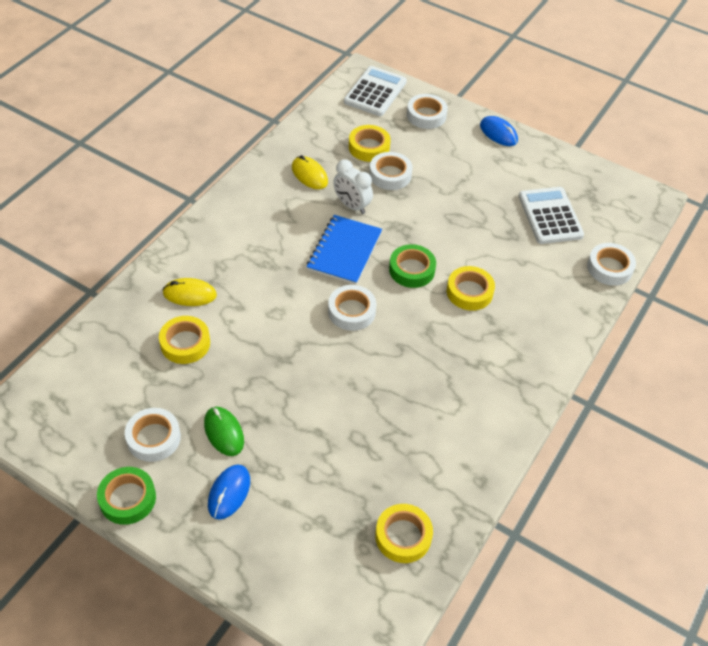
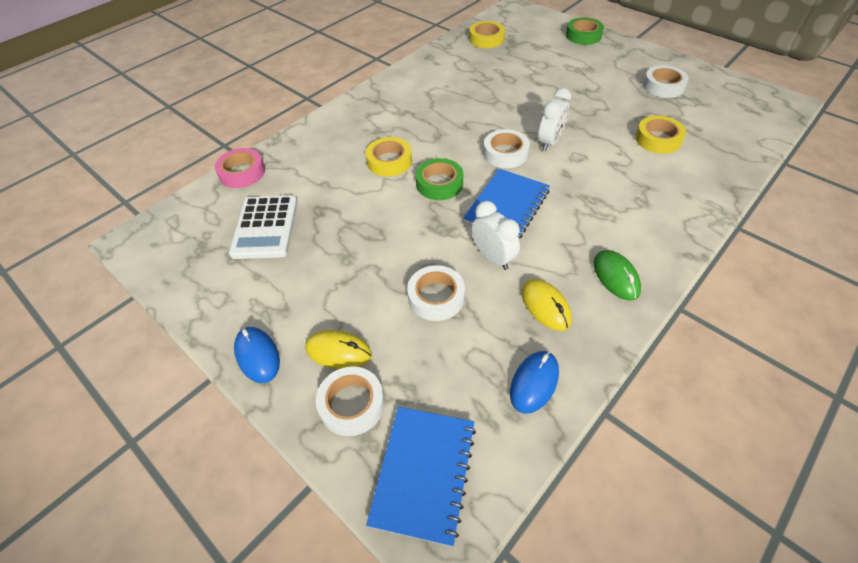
camera: 165 degrees left, 0 degrees up
green tape [97,467,156,525] -> green tape moved to [566,17,604,45]
yellow mouse [163,278,217,306] -> yellow mouse moved to [305,330,372,369]
green mouse [204,407,244,456] -> green mouse moved to [593,250,641,300]
blue mouse [208,464,250,520] -> blue mouse moved to [510,351,559,414]
white calculator [344,66,407,116] -> blue notebook [366,407,476,547]
yellow tape [349,125,391,162] -> none
white tape [587,243,636,286] -> pink tape [215,148,265,188]
none -> white clock [538,88,571,151]

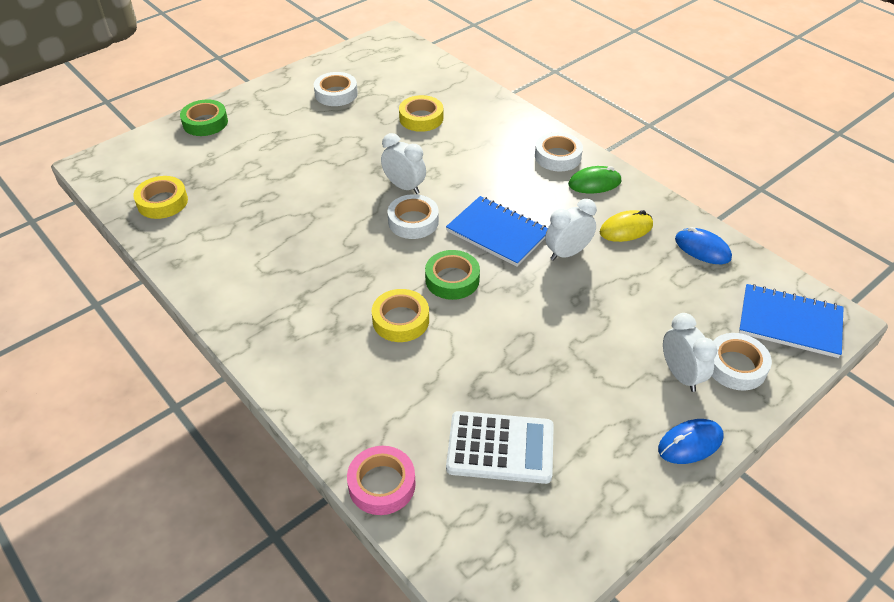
camera: 85 degrees left, 5 degrees down
yellow mouse [305,330,372,369] -> white clock [663,313,717,392]
white tape [407,265,465,321] -> white tape moved to [535,132,583,171]

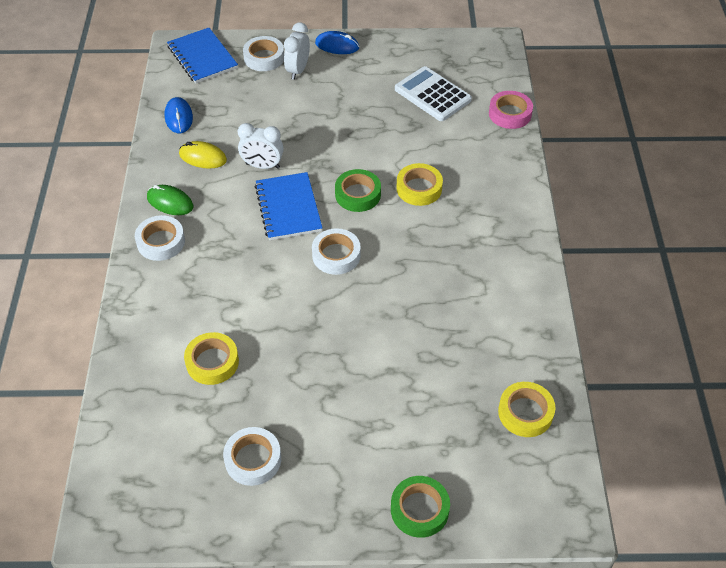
camera: 140 degrees left, 5 degrees up
white clock [381,133,426,194] -> none

